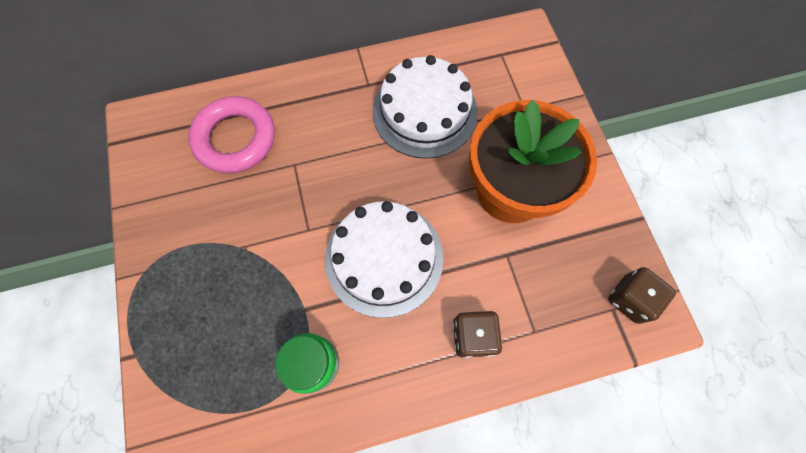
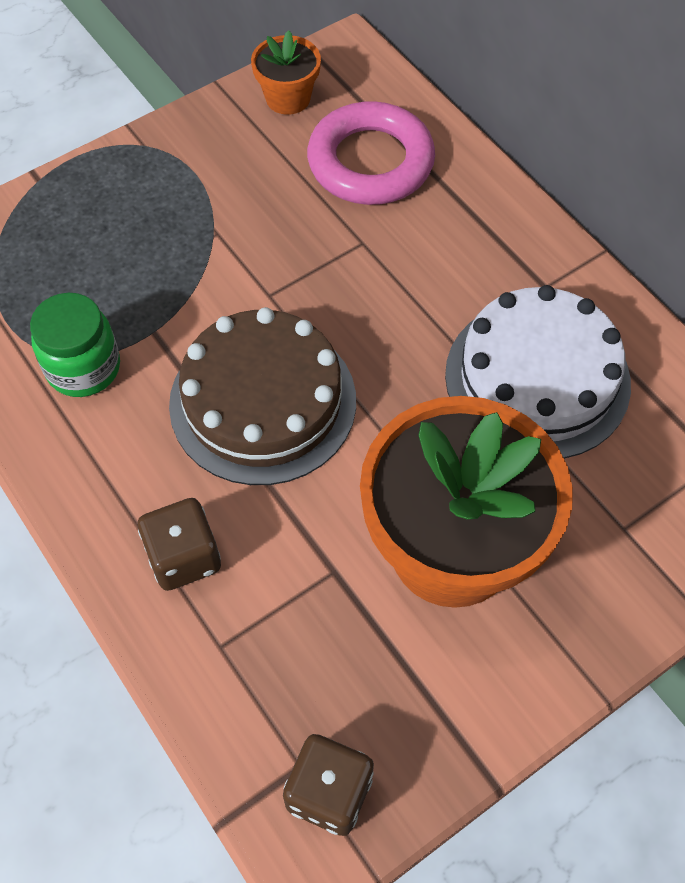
camera: 70 degrees right, 10 degrees down
white cake [325,201,443,318] -> brown cake [169,307,356,485]
none -> orange flower pot [251,30,321,115]

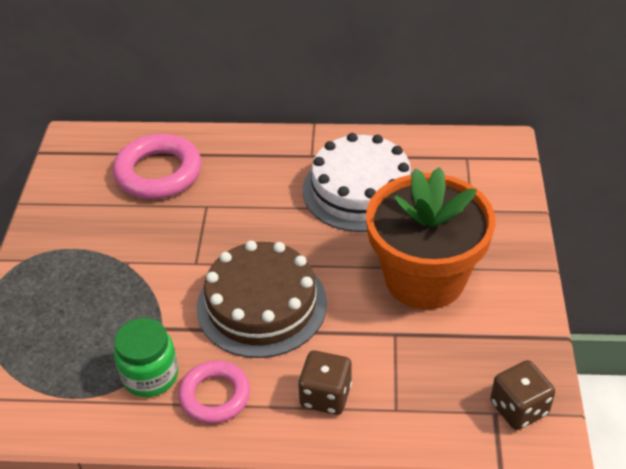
camera: 50 degrees left, 15 degrees down
orange flower pot [251,30,321,115] -> none
none -> pink ring [178,361,250,424]

